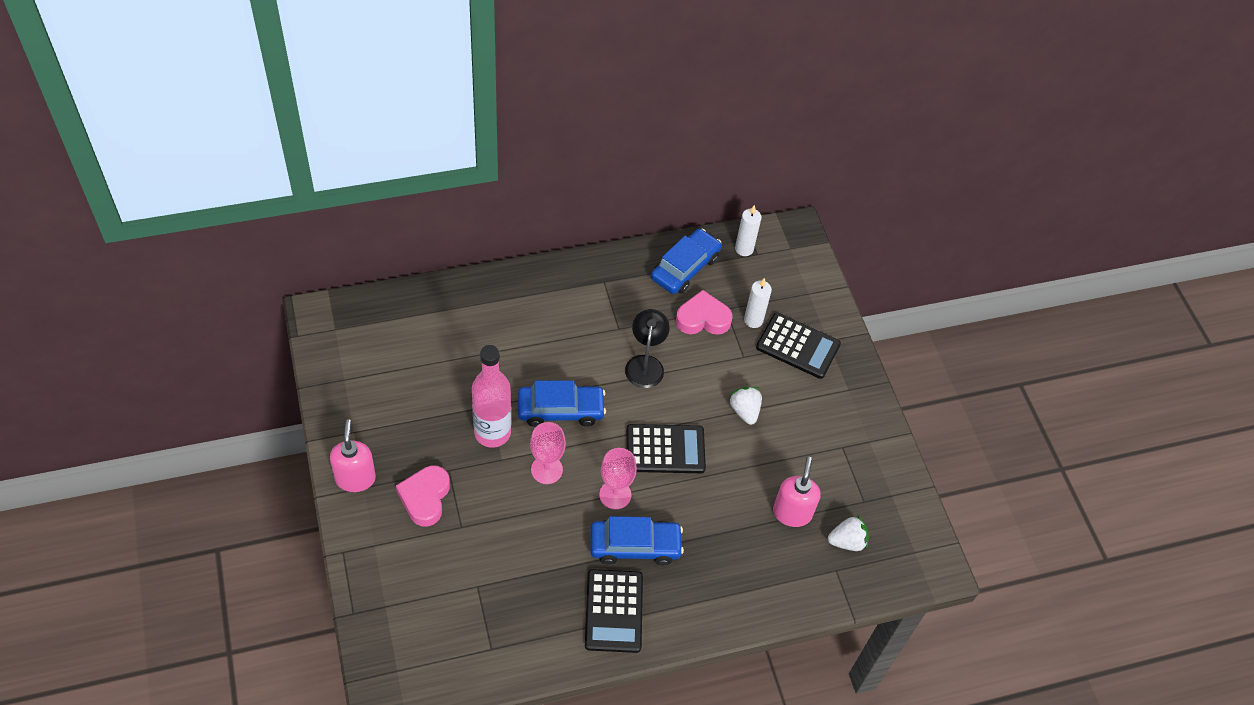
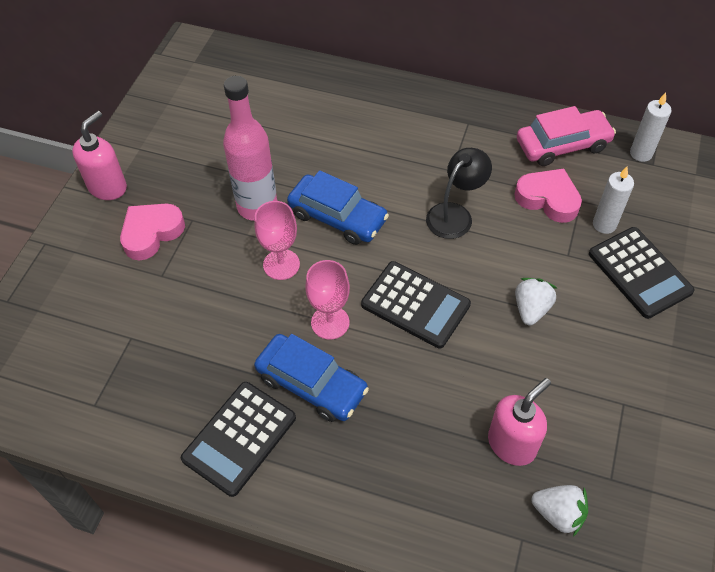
camera: 40 degrees right, 0 degrees up
blue car [651,229,722,294] -> pink car [517,106,616,166]

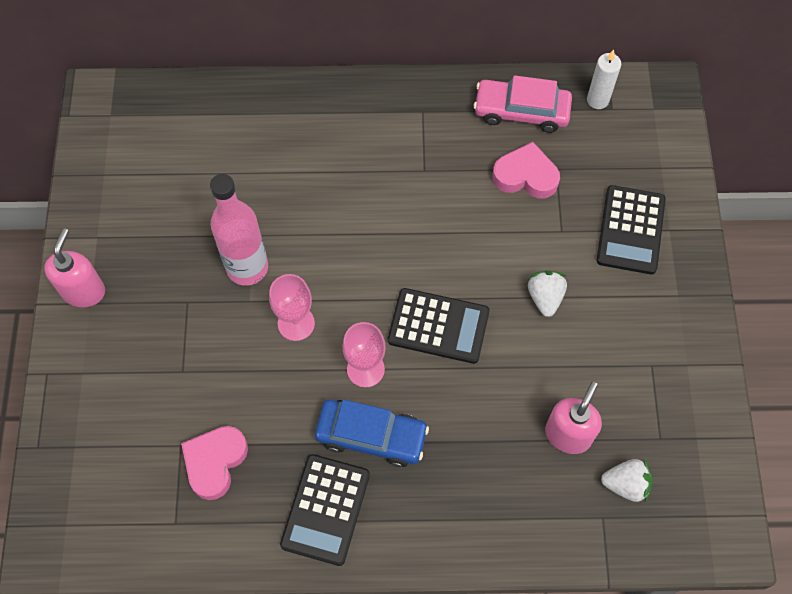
camera: 20 degrees left, 10 degrees up
pink heart [120,204,185,260] -> pink heart moved to [181,426,248,500]
blue car [287,170,389,245] -> none
black lamp [426,148,492,239] -> none
pink car [517,106,616,166] -> pink car turned 135 degrees counterclockwise [474,75,572,133]
black calculator [589,227,695,319] -> black calculator turned 60 degrees clockwise [597,185,666,274]
white candle [593,167,634,234] -> none

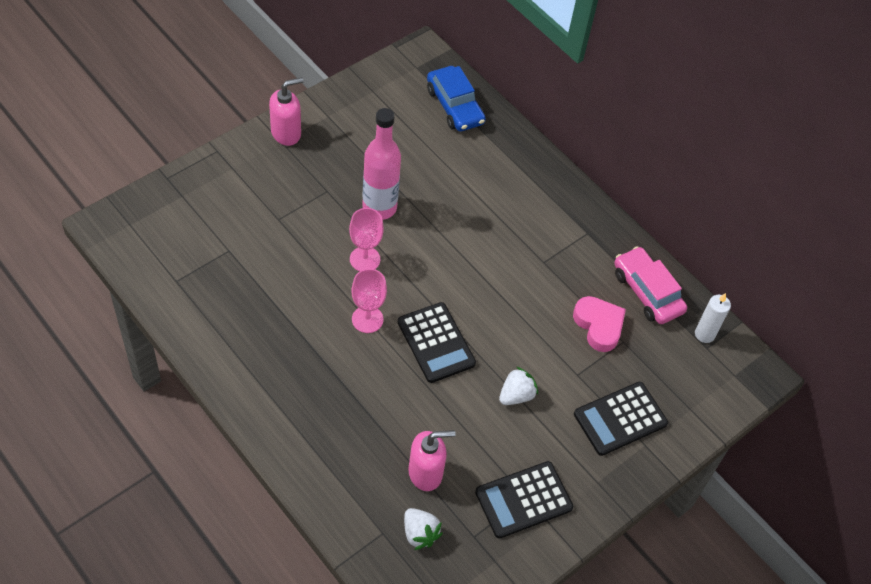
camera: 45 degrees right, 10 degrees down
pink heart [181,426,248,500] -> none
black calculator [280,454,370,566] -> black calculator moved to [475,461,573,539]
blue car [315,399,429,467] -> blue car moved to [427,66,486,132]

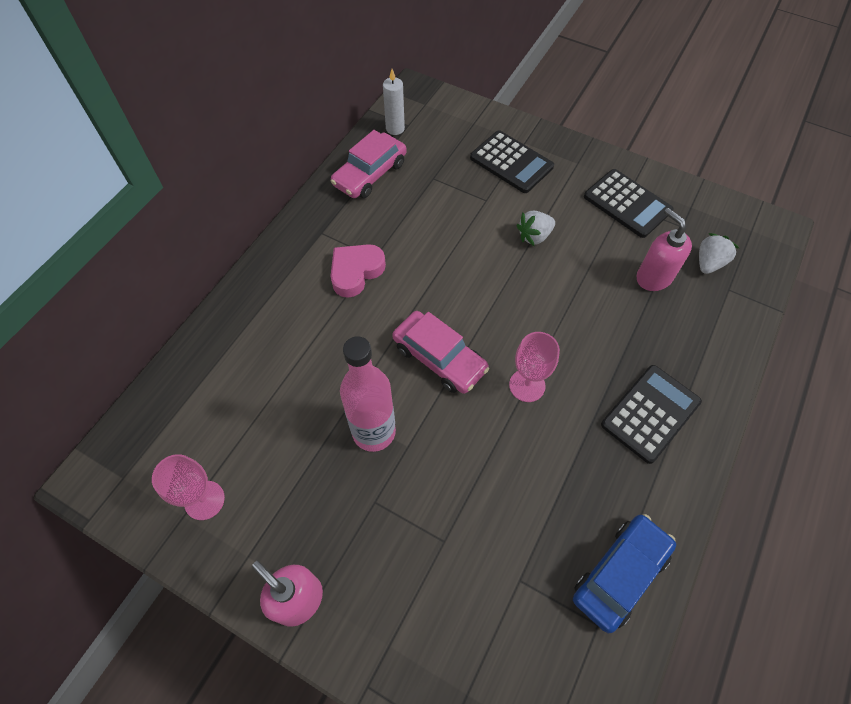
camera: 105 degrees left, 5 degrees up
pink goblet [349,208,384,271] -> pink goblet moved to [152,454,225,520]
black calculator [398,302,476,383] -> black calculator moved to [601,365,702,464]
blue car [427,66,486,132] -> blue car moved to [573,514,676,633]
white strawberry [499,367,538,405] -> white strawberry turned 60 degrees counterclockwise [517,211,555,246]
pink heart [573,296,626,352] -> pink heart moved to [331,244,386,298]
none -> pink car [392,311,489,394]

